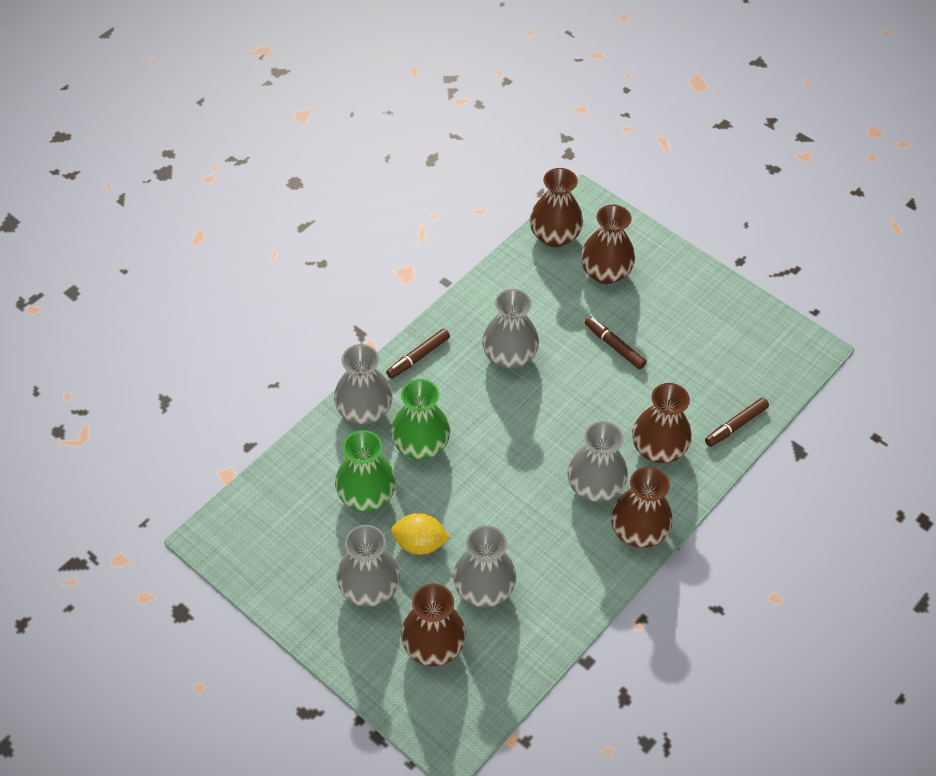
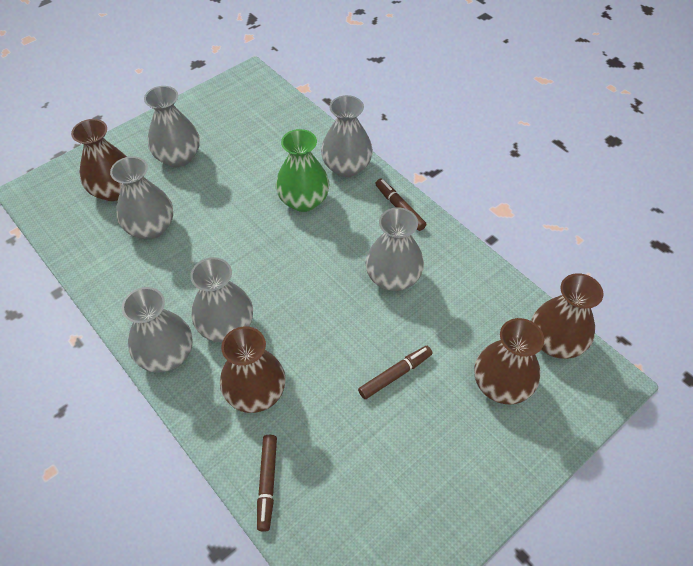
camera: 100 degrees right, 0 degrees up
green vase [335,430,396,511] -> none
yellow lemon [391,513,450,555] -> none
brown vase [611,467,673,548] -> grey vase [122,287,192,373]
brown marker [705,398,769,447] -> brown marker turned 150 degrees counterclockwise [257,435,277,532]

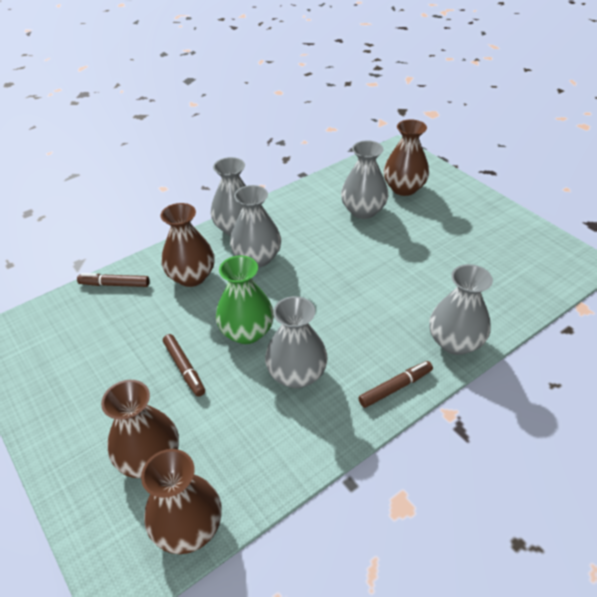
camera: 95 degrees right, 10 degrees down
grey vase [144,86,200,167] -> none
green vase [276,129,329,212] -> green vase moved to [216,256,274,344]

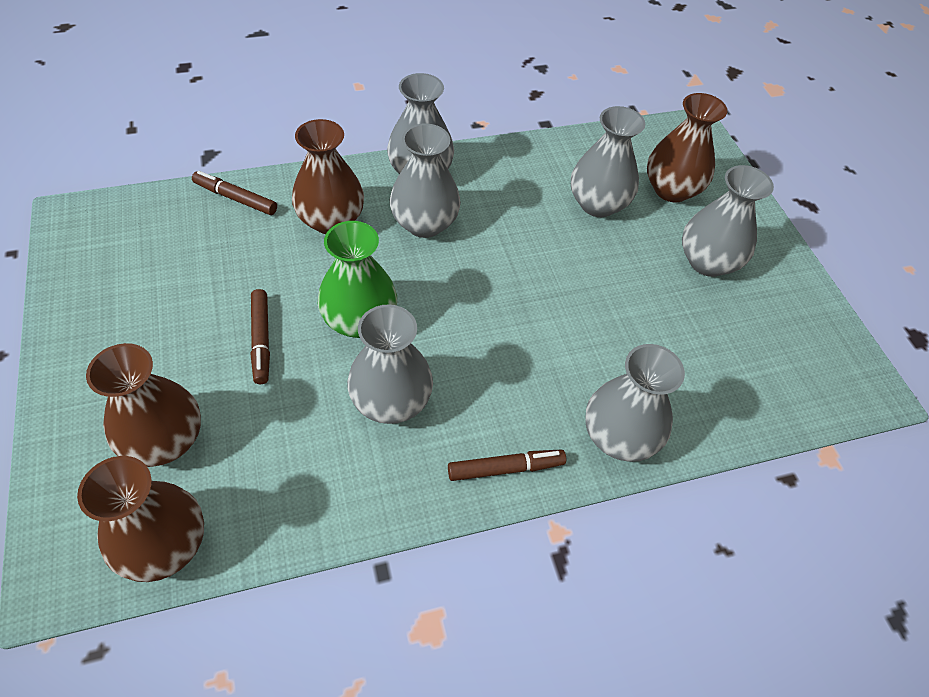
camera: 15 degrees right, 10 degrees up
none -> grey vase [682,165,774,277]

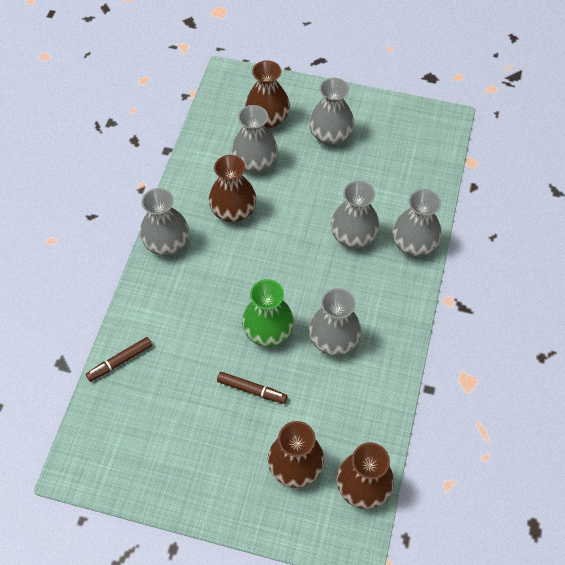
camera: 55 degrees left, 5 degrees up
brown vase [292,119,364,234] -> brown vase moved to [209,155,257,222]
grey vase [389,124,461,238] -> grey vase moved to [331,181,379,248]
brown marker [448,449,566,481] -> none

